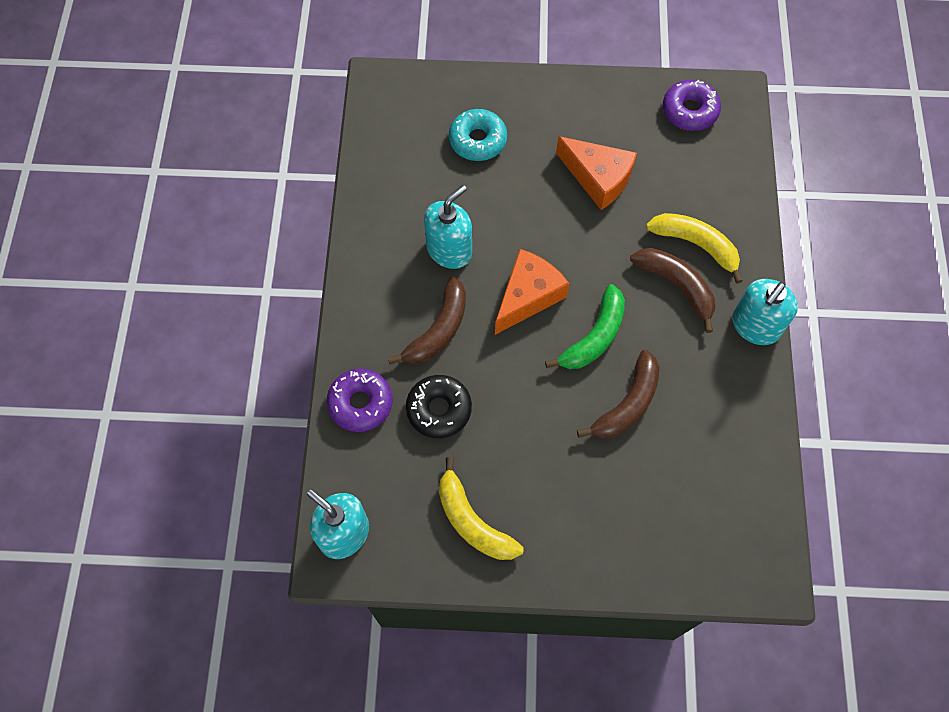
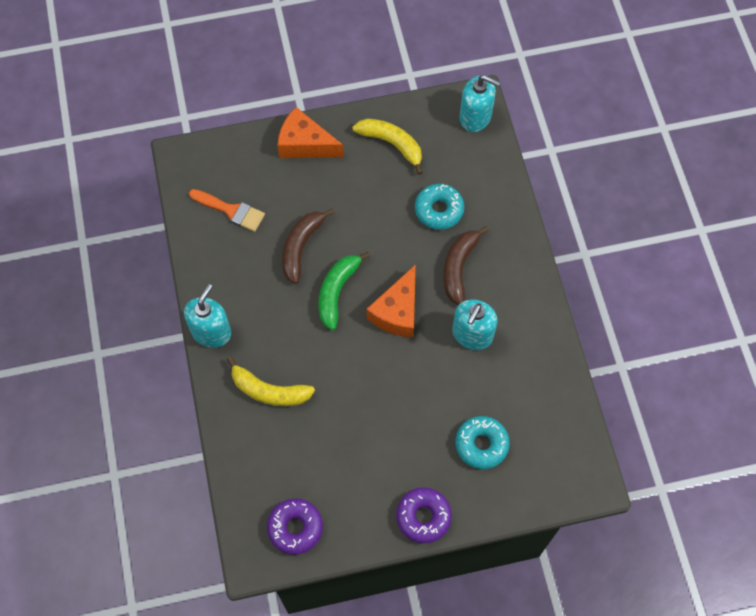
camera: 165 degrees right, 0 degrees up
purple donut [327,369,393,432] -> purple donut moved to [396,487,452,543]
black donut [406,375,472,438] -> turquoise donut [415,184,464,230]
orange cheese [556,136,637,210] -> orange cheese moved to [277,107,344,158]
brown banana [630,248,715,333] -> none
none -> orange brush [189,189,265,232]

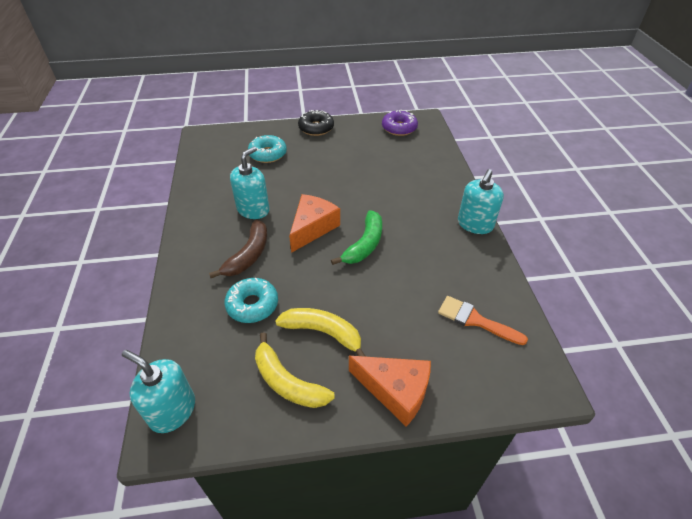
camera: 175 degrees left, 20 degrees down
yellow banana [227,357,315,406] -> yellow banana moved to [275,308,366,357]
brown banana [282,208,335,284] -> none
purple donut [396,487,452,543] -> black donut [298,110,334,136]

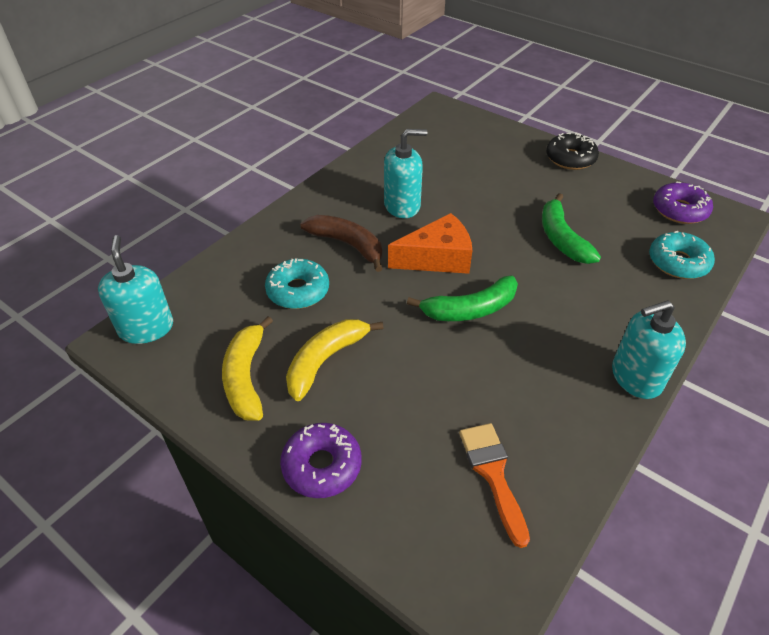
camera: 45 degrees right, 0 degrees up
brown banana [209,220,267,278] -> brown banana turned 120 degrees counterclockwise [300,215,383,272]
turquoise donut [248,135,287,163] -> turquoise donut moved to [649,231,715,279]
yellow banana [275,308,366,357] -> yellow banana turned 120 degrees counterclockwise [286,319,384,401]
orange cheese [349,356,431,427] -> purple donut [280,423,362,498]
none -> green banana [542,193,601,264]

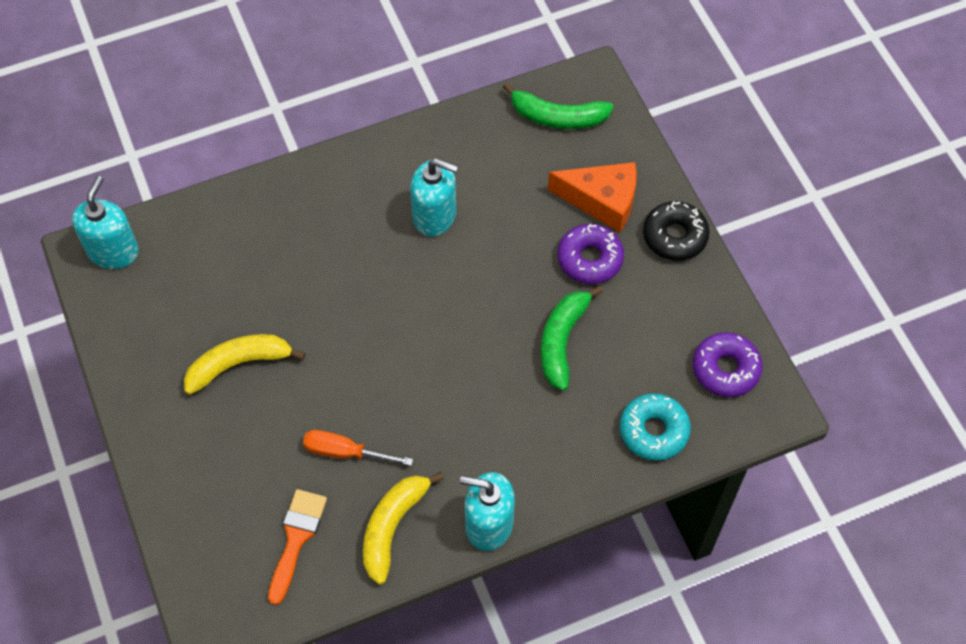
camera: 30 degrees right, 15 degrees up
yellow banana [222,316,273,421] -> yellow banana moved to [363,472,444,585]
turquoise donut [265,258,329,309] -> none
purple donut [280,423,362,498] -> purple donut moved to [558,224,624,284]
brown banana [300,215,383,272] -> none
orange cheese [388,213,472,274] -> orange cheese moved to [548,162,637,233]
green banana [407,276,518,321] -> green banana moved to [503,83,614,129]
none -> orange screwdriver [303,430,413,466]

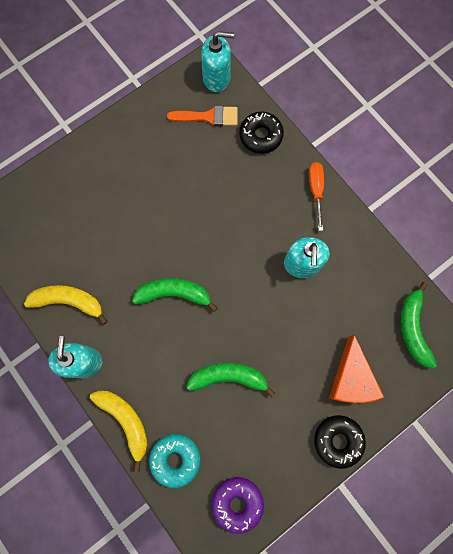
camera: 75 degrees right, 15 degrees up
yellow banana [184,334,306,395] -> yellow banana moved to [90,391,148,472]
orange brush [268,489,327,605] -> orange brush moved to [167,106,238,126]
orange screwdriver [303,430,413,466] -> orange screwdriver moved to [309,162,324,231]
purple donut [558,224,624,284] -> none
none -> green banana [132,278,218,312]
none -> black donut [240,111,284,154]

